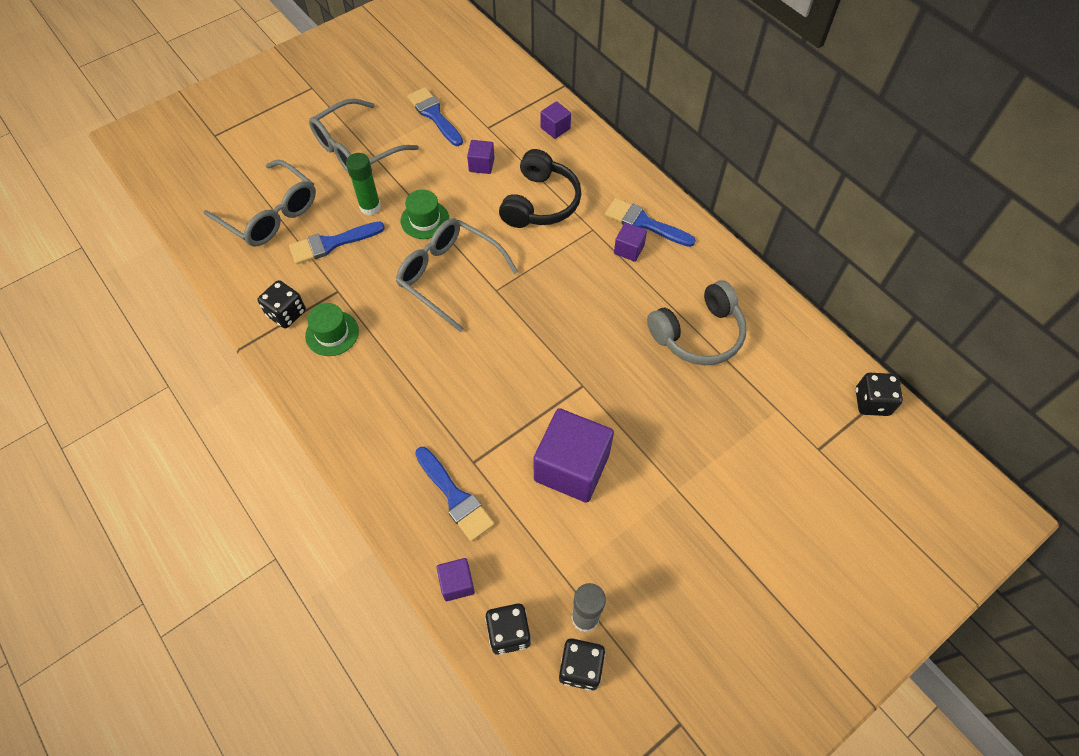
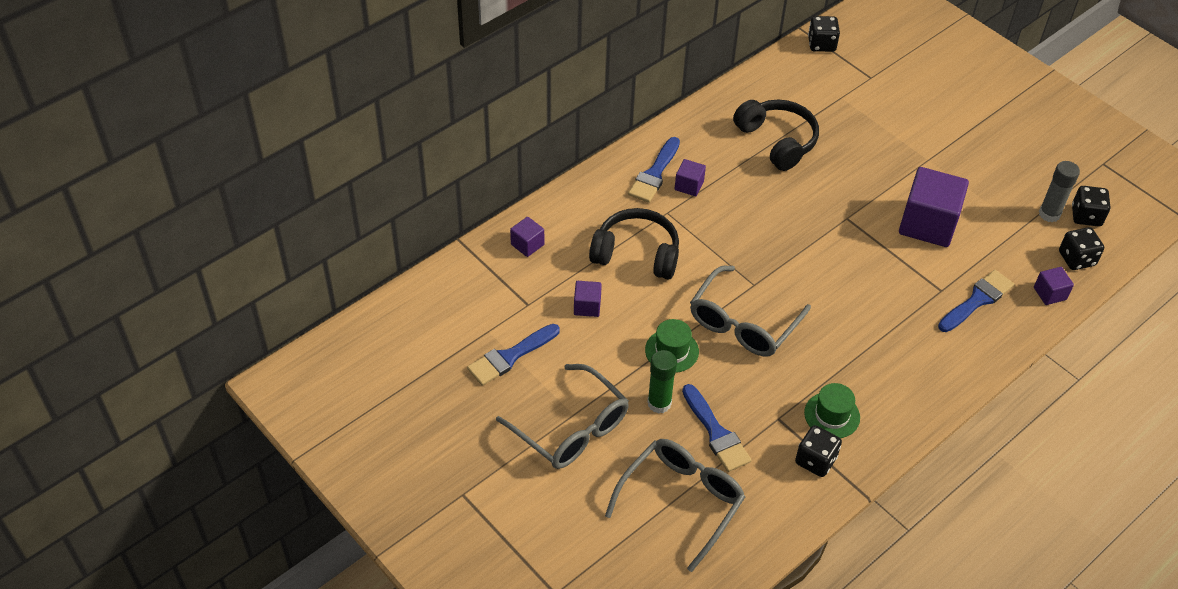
camera: 95 degrees left, 10 degrees down
grey headphones [647,280,747,365] -> black headphones [733,99,819,171]

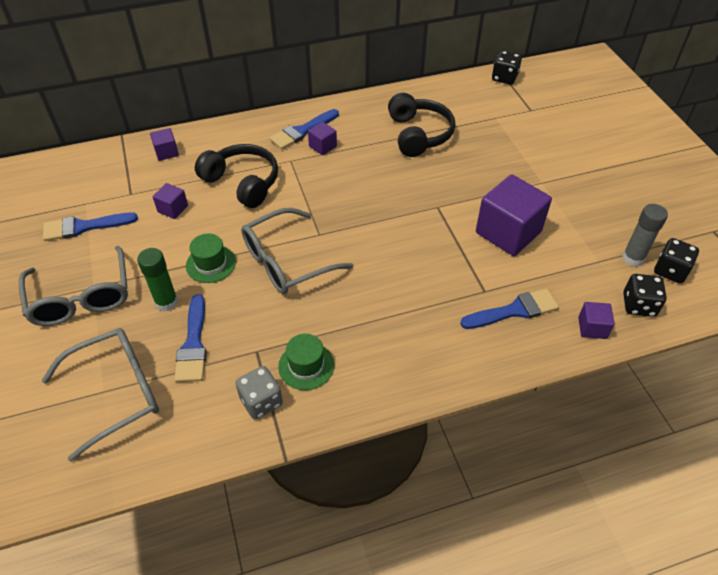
camera: 25 degrees right, 0 degrees up
black dice [795,425,842,477] -> grey dice [235,366,283,419]

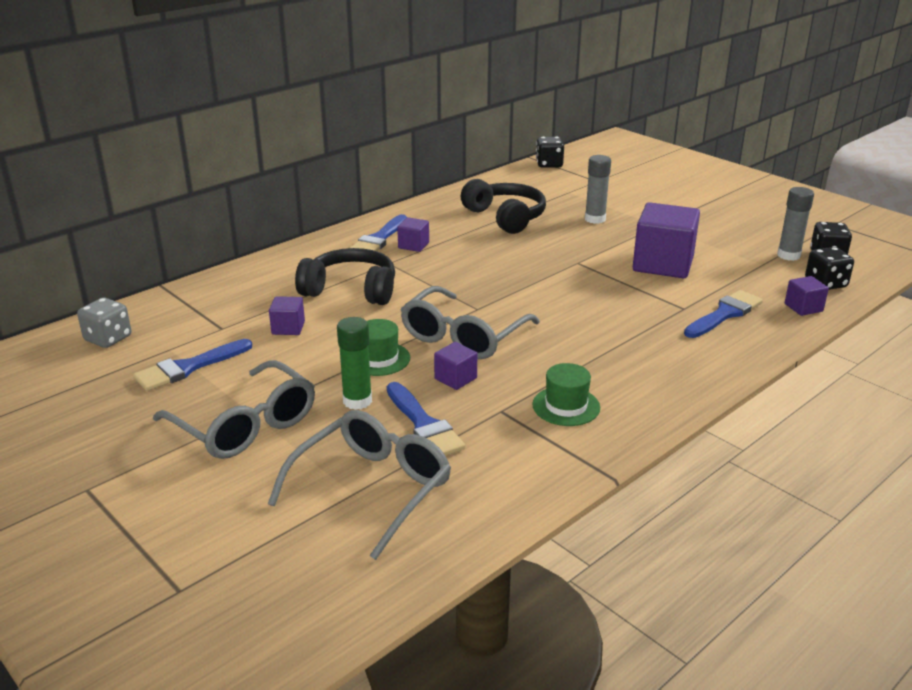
camera: 25 degrees left, 20 degrees down
purple cube [150,128,179,161] -> purple cube moved to [434,342,477,390]
grey dice [235,366,283,419] -> grey dice moved to [77,297,131,348]
none -> grey glue stick [585,155,611,224]

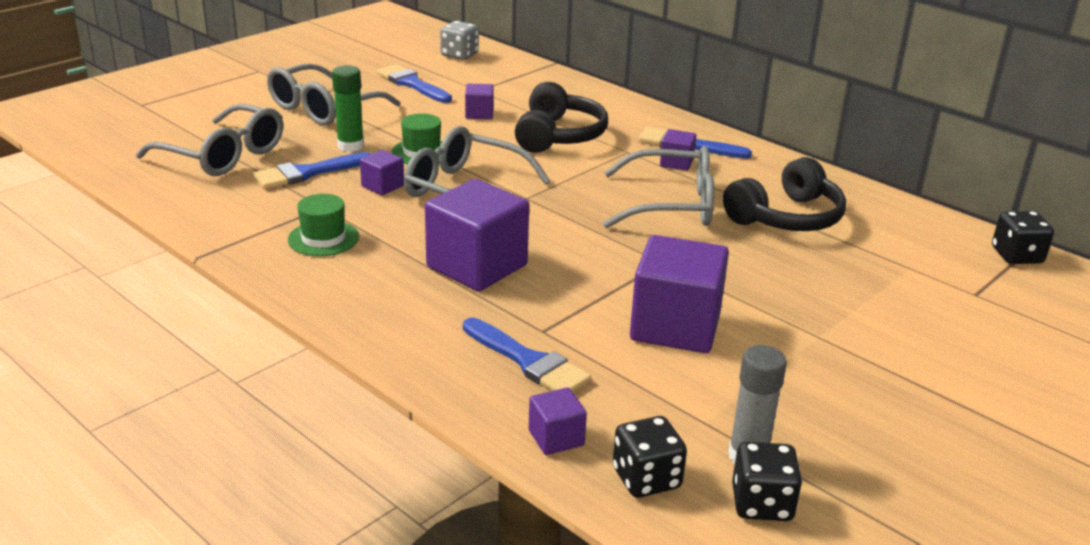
camera: 85 degrees right, 0 degrees up
grey glue stick [585,155,611,224] -> none
none -> purple cube [425,179,529,291]
none -> grey glasses [603,146,714,228]

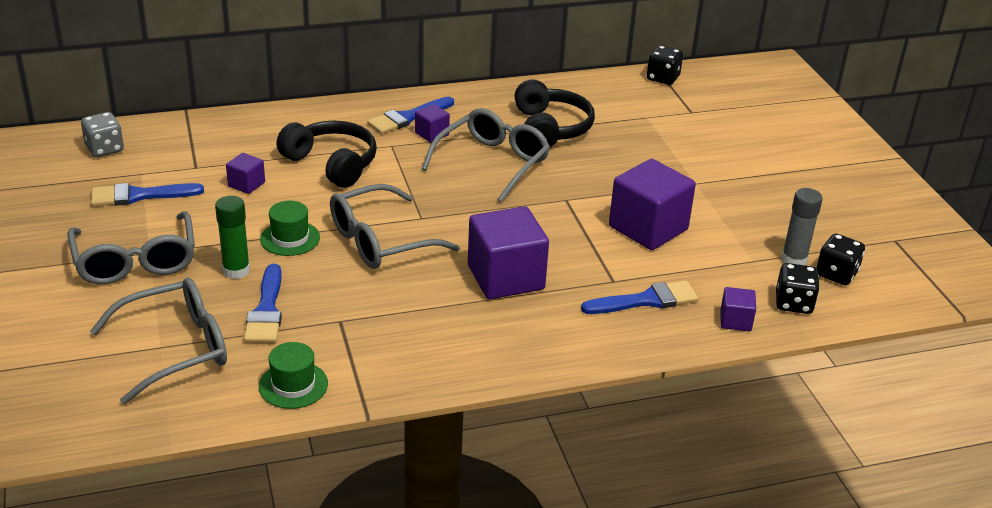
camera: 60 degrees left, 5 degrees up
green hat [288,194,359,256] -> green hat moved to [259,342,328,409]
purple cube [360,150,404,195] -> none

